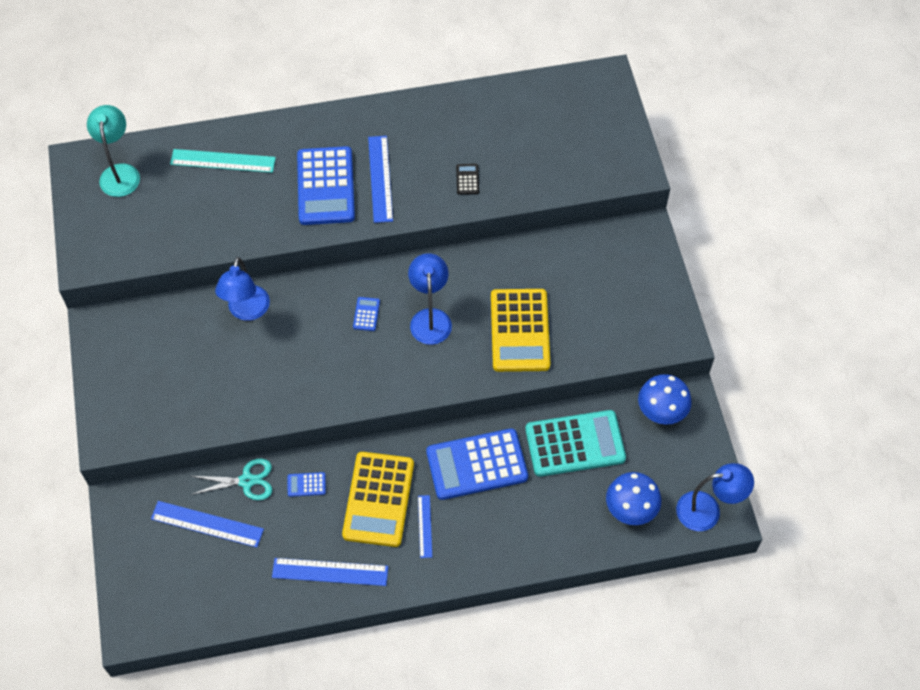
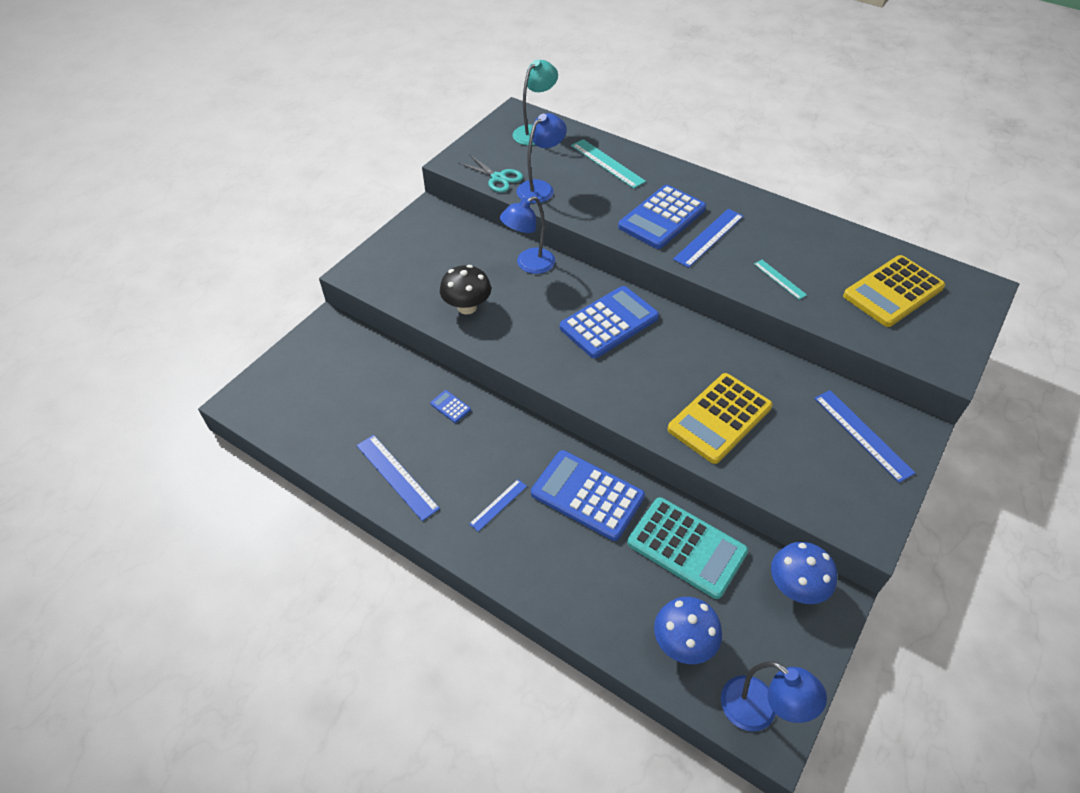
camera: 45 degrees right, 10 degrees down
blue ruler [151,501,264,548] -> blue ruler moved to [814,390,915,483]
turquoise scissors [191,459,272,500] -> turquoise scissors moved to [458,155,523,192]
yellow calculator [342,452,414,547] -> yellow calculator moved to [843,255,945,327]
blue calculator [353,297,380,331] -> blue calculator [560,286,659,358], size x2.49
blue lamp [408,253,452,345] -> blue lamp moved to [516,113,567,203]
black calculator [456,164,479,195] -> turquoise ruler [754,260,807,300]
none -> black mushroom [440,265,491,314]

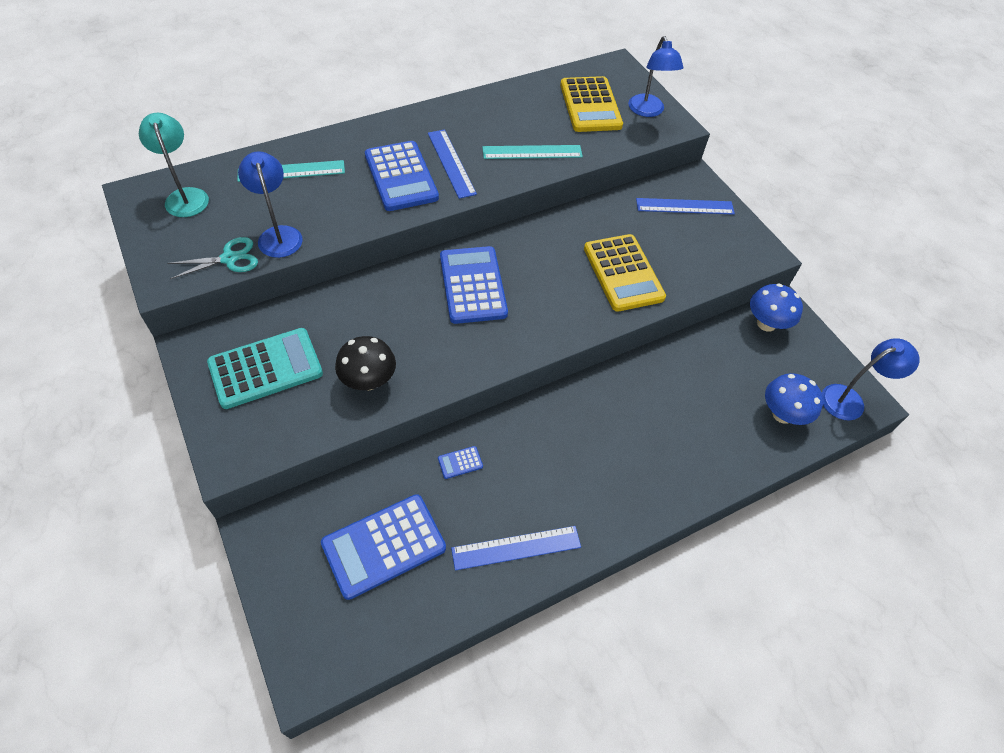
camera: 65 degrees left, 5 degrees up
blue ruler [469,479,527,532] -> none
blue lamp [500,196,555,274] -> blue lamp moved to [628,36,684,117]
blue calculator [531,450,645,541] -> blue calculator moved to [321,494,446,600]
turquoise calculator [627,497,748,599] -> turquoise calculator moved to [207,328,323,409]
turquoise ruler [754,260,807,300] -> turquoise ruler [482,145,583,159], size x1.70

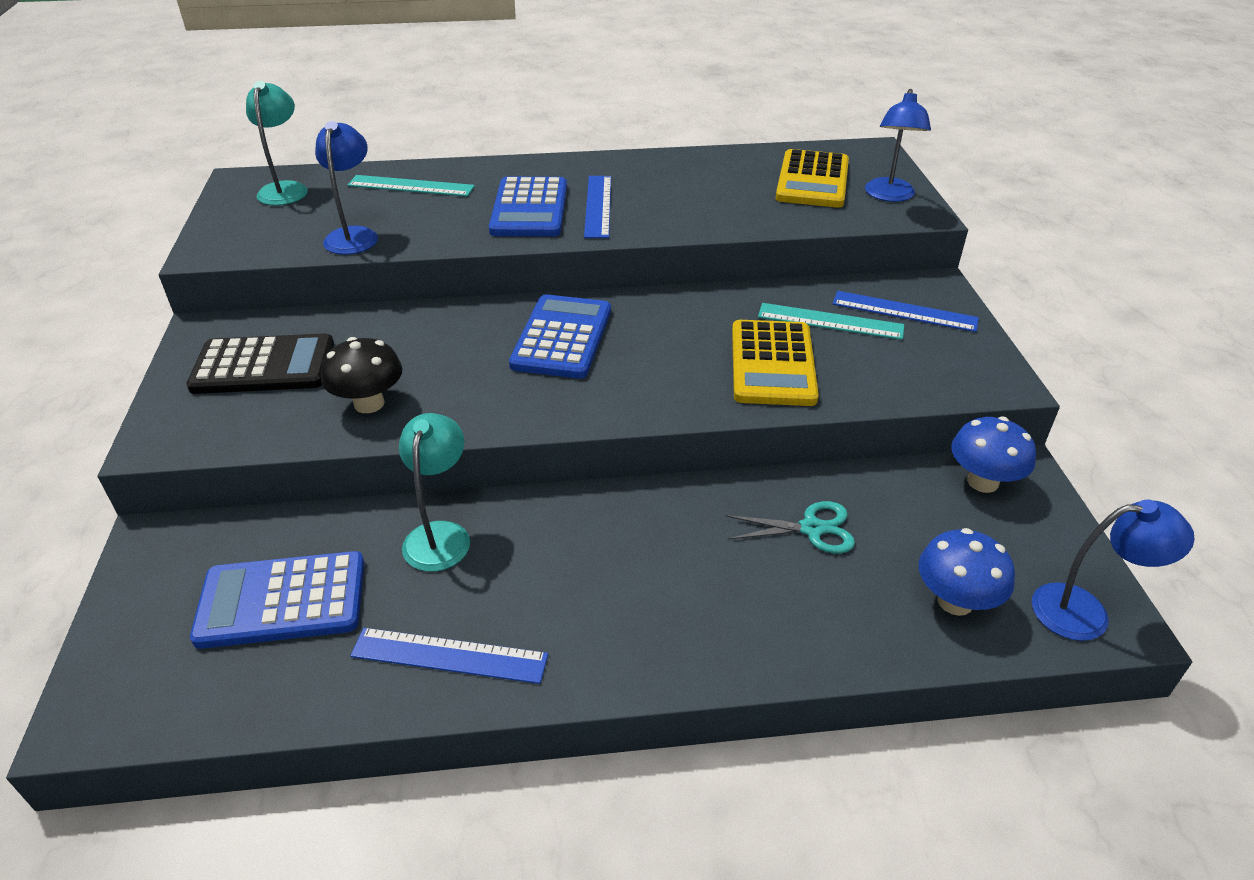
camera: 25 degrees right, 15 degrees down
turquoise scissors [167,237,258,279] -> turquoise scissors moved to [725,501,855,553]
turquoise calculator [207,328,323,409] -> black calculator [186,333,334,394]
blue calculator [438,446,483,479] -> turquoise lamp [399,413,470,572]
turquoise ruler [482,145,583,159] -> turquoise ruler moved to [758,303,904,340]

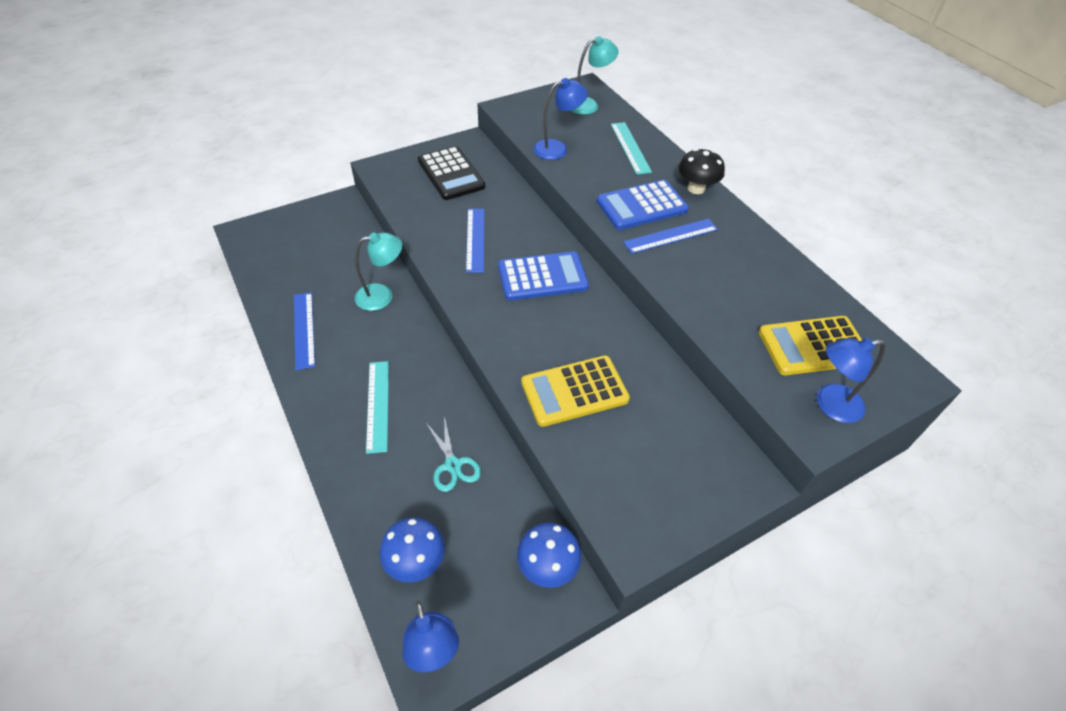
camera: 65 degrees right, 10 degrees up
blue calculator [190,551,364,649] -> none
black mushroom [321,337,402,413] -> black mushroom moved to [678,148,725,194]
turquoise ruler [758,303,904,340] -> turquoise ruler moved to [366,361,389,454]
blue ruler [833,291,979,332] -> blue ruler moved to [466,209,484,273]

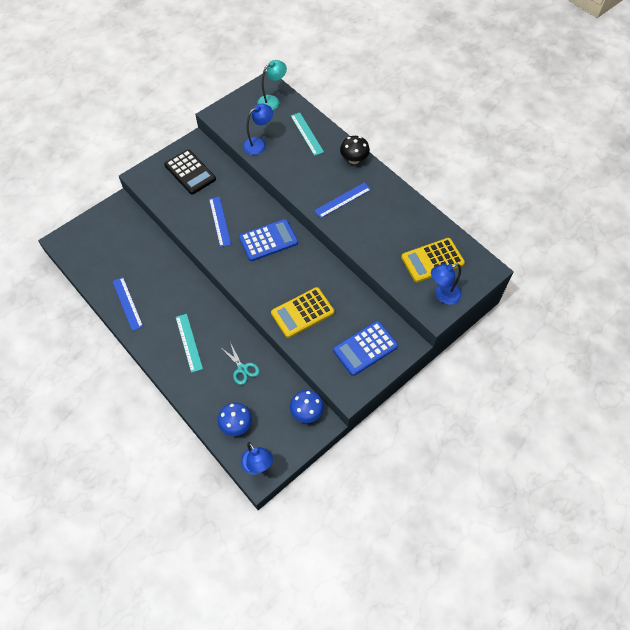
camera: 10 degrees left, 10 degrees up
turquoise lamp [355,232,402,311] -> none
blue calculator [597,180,689,230] -> blue calculator moved to [333,321,398,376]

